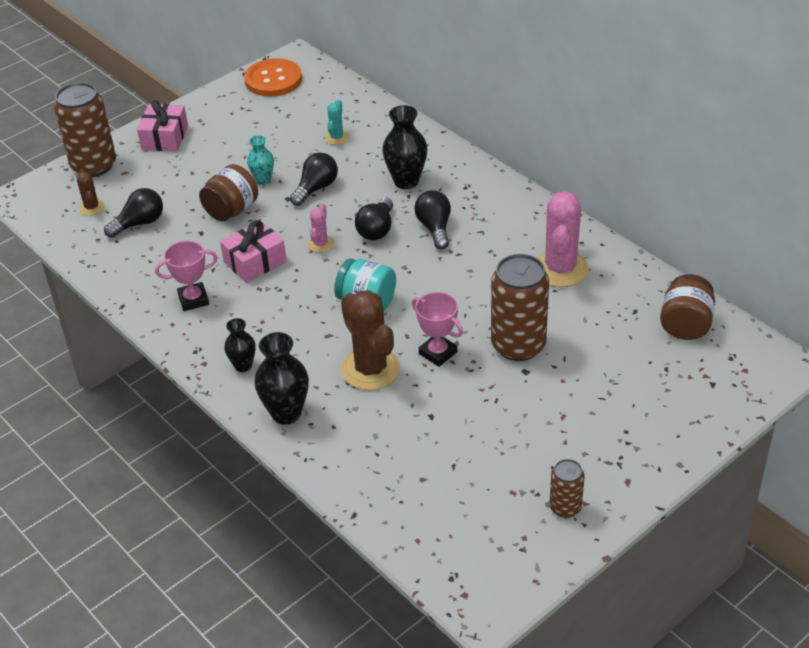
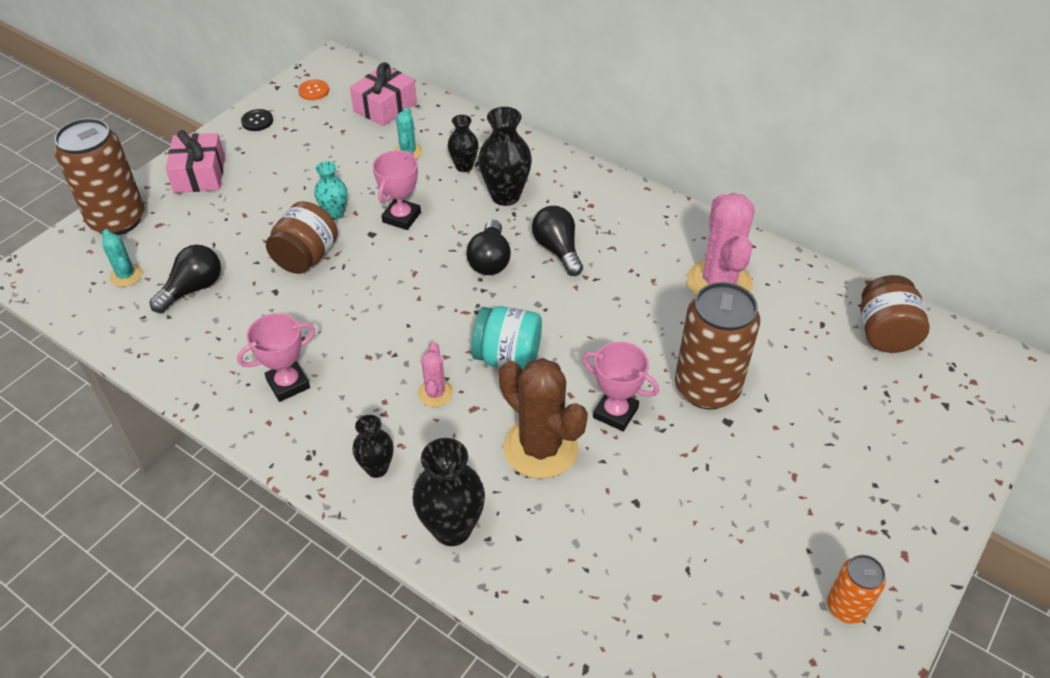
camera: 15 degrees left, 5 degrees up
brown cactus [77,169,105,216] -> turquoise cactus [102,229,143,287]
pink gift [220,220,287,283] -> pink gift moved to [350,62,417,126]
orange button [244,58,302,96] -> orange button [298,79,329,100], size x0.45
black light bulb [290,152,338,206] -> pink trophy [373,151,421,230]
pink cactus [308,203,334,253] -> pink cactus moved to [418,342,453,407]
brown can [550,459,585,518] -> orange can [827,555,886,624]
none -> black button [241,109,273,131]
none -> black vase [448,115,479,172]

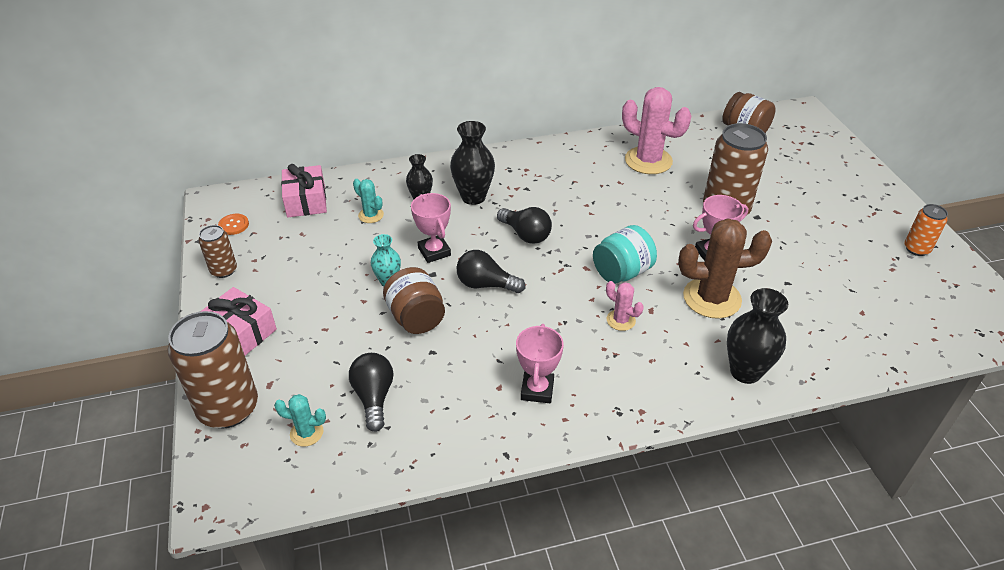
camera: 50 degrees left, 5 degrees down
black button [241,109,273,131] -> brown can [198,225,237,278]
black vase [352,415,394,478] -> none
black light bulb [532,206,583,276] -> black light bulb moved to [457,250,525,293]

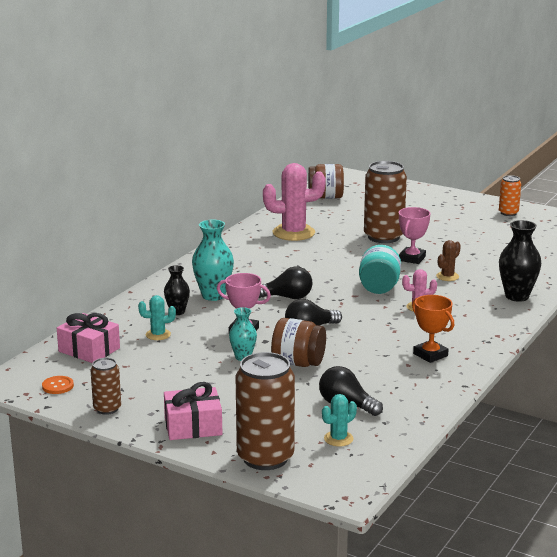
camera: 45 degrees left, 20 degrees down
black vase [450,121,495,205] -> turquoise vase [192,220,234,301]
pink trophy [516,324,564,403] -> orange trophy [412,295,454,363]
brown cactus [678,218,772,319] -> brown cactus [436,240,461,281], size x0.49

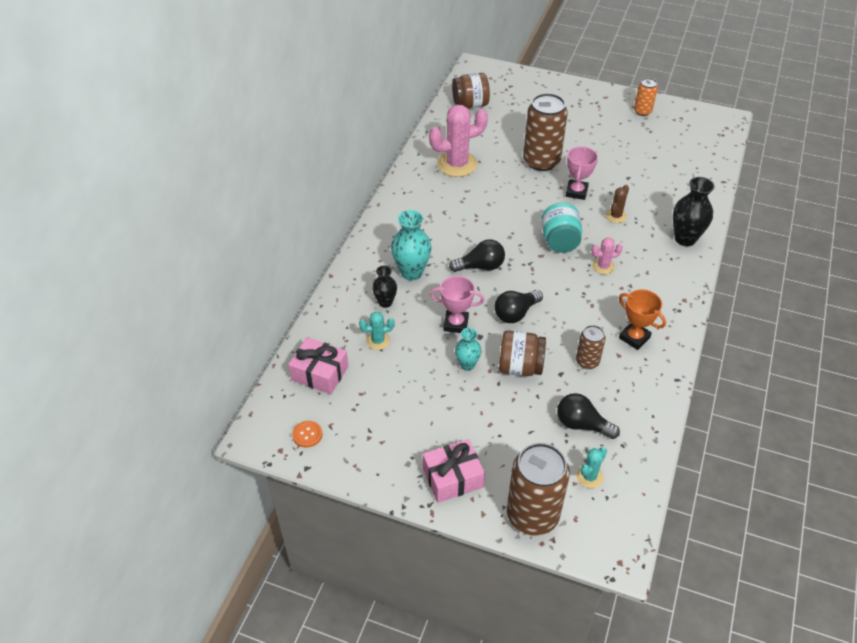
camera: 10 degrees left, 25 degrees up
brown can [91,358,121,415] -> brown can moved to [576,325,606,369]

